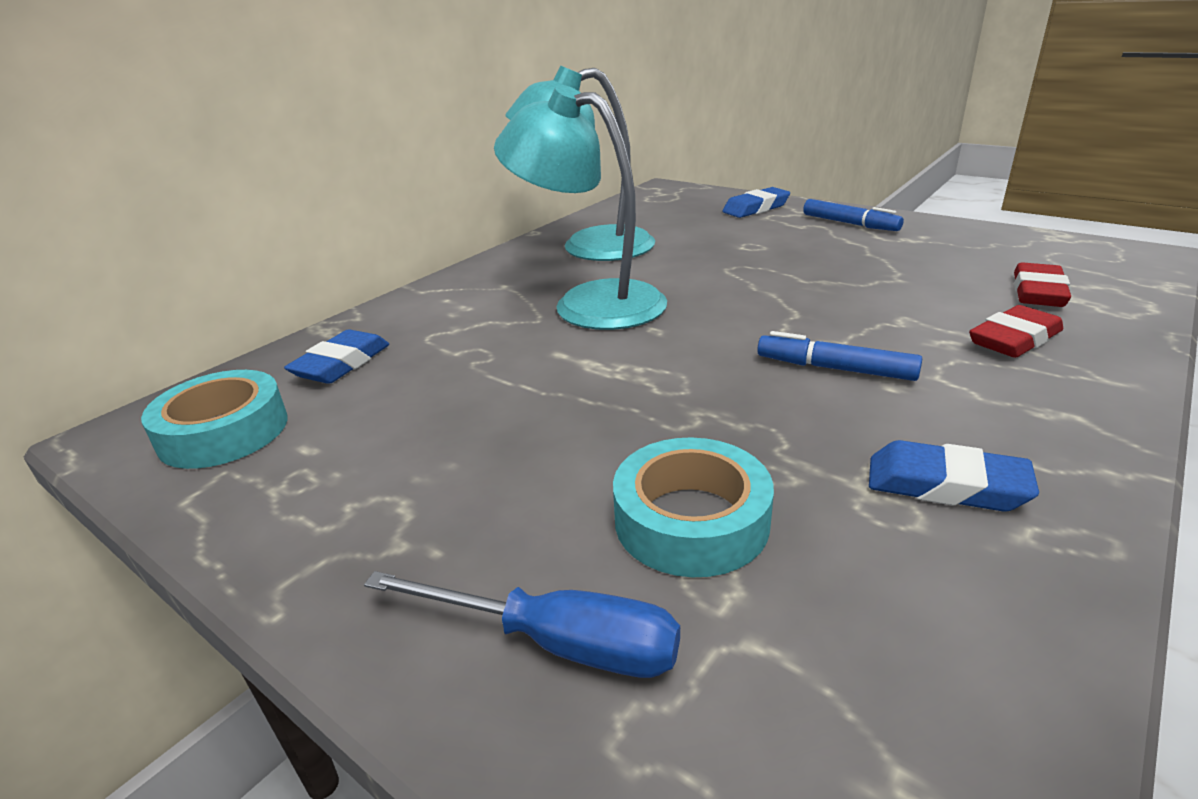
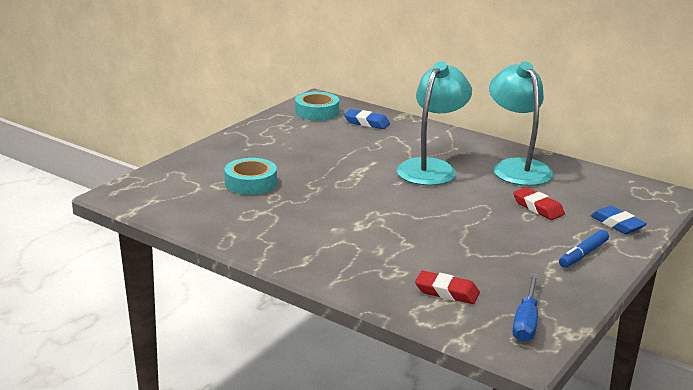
camera: 85 degrees right, 5 degrees down
blue screwdriver [364,571,680,678] -> blue screwdriver moved to [512,273,538,342]
blue marker [757,331,922,381] -> none
blue eraser [869,440,1039,511] -> none
red eraser [969,305,1063,358] -> red eraser moved to [513,187,565,220]

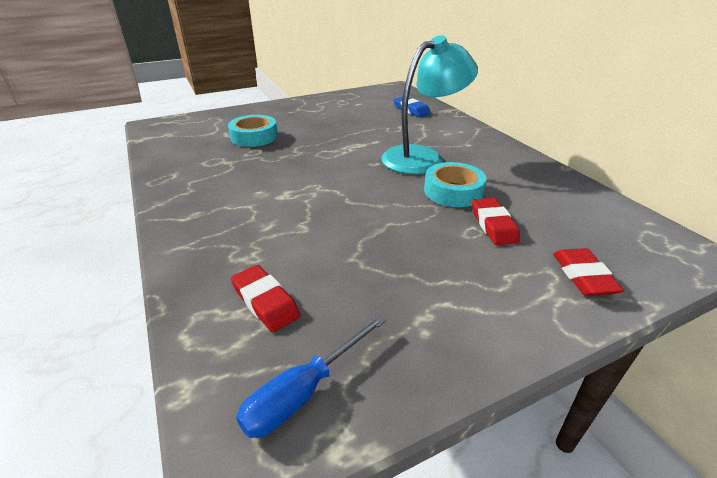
camera: 30 degrees right, 10 degrees up
turquoise tape [295,92,339,120] -> turquoise tape moved to [424,162,487,207]
turquoise lamp [489,61,554,186] -> none
blue marker [559,230,609,268] -> none
blue eraser [591,206,647,234] -> red eraser [553,248,624,296]

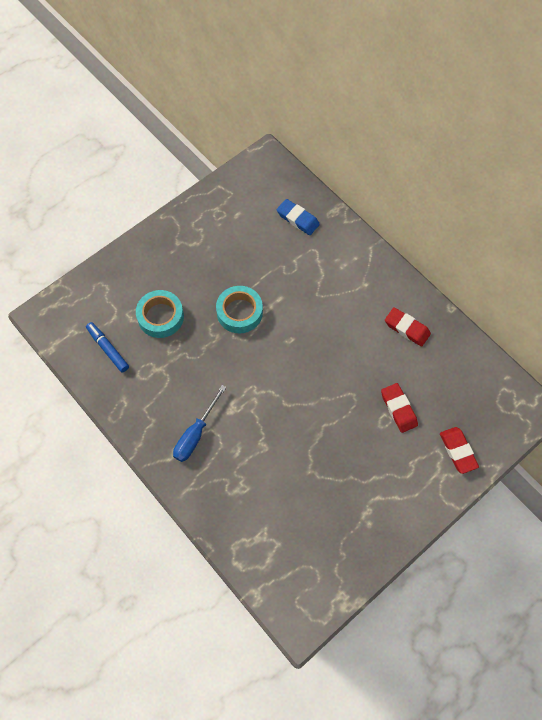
camera: 15 degrees left, 30 degrees up
red eraser [231,265,300,332] -> red eraser moved to [385,307,431,347]
blue screwdriver [236,315,386,438] -> blue screwdriver moved to [173,385,226,462]
turquoise lamp [381,35,478,174] -> none
turquoise tape [424,162,487,207] -> turquoise tape moved to [216,286,263,333]
none -> blue marker [86,322,129,372]

